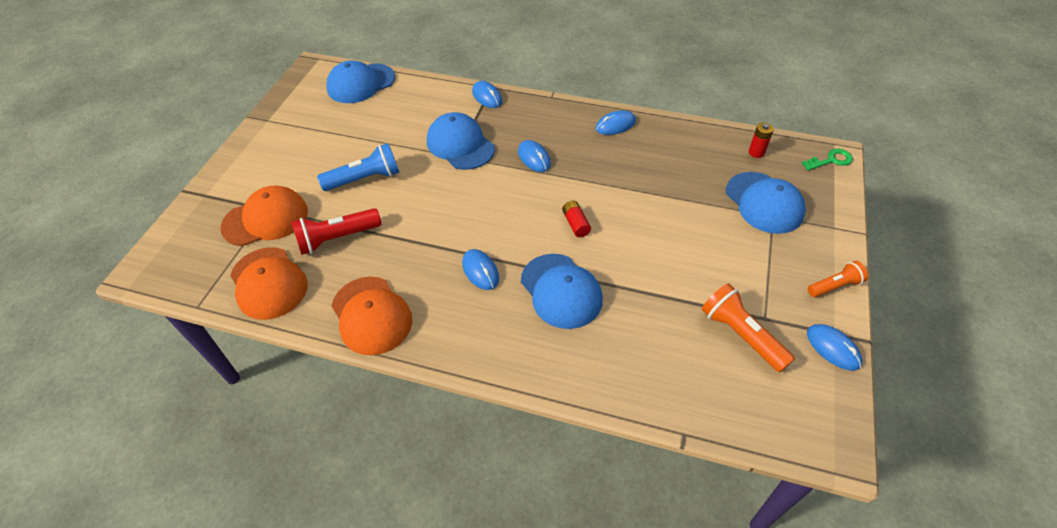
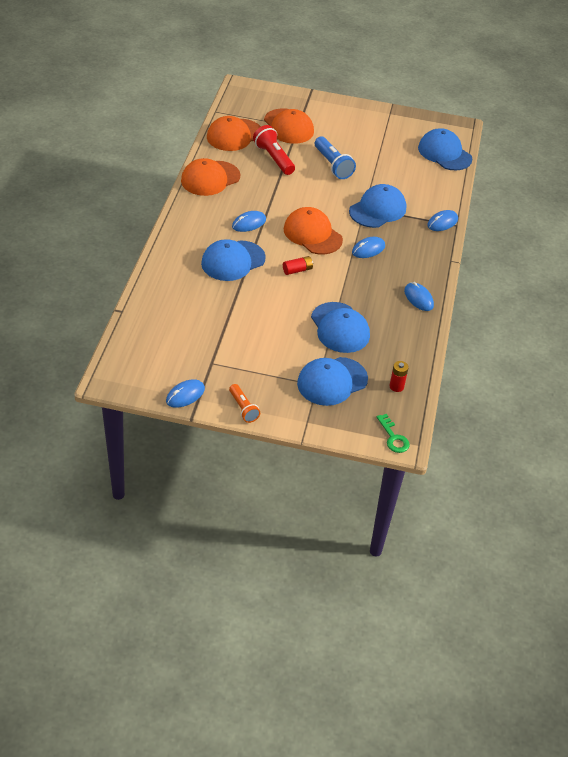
camera: 80 degrees right, 5 degrees down
orange flashlight [702,283,795,372] -> none
none -> orange cap [284,207,343,255]
none -> blue cap [311,302,370,353]

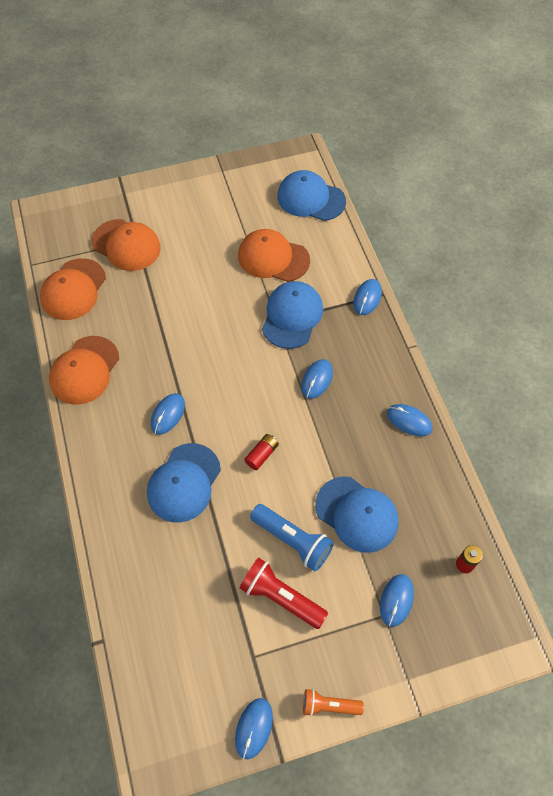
camera: 25 degrees left, 15 degrees up
orange flashlight [229,384,260,423] -> orange flashlight turned 150 degrees clockwise [303,689,364,716]
red flashlight [253,125,295,175] -> red flashlight moved to [239,557,328,629]
orange cap [284,207,343,255] -> orange cap moved to [238,229,310,282]
blue cap [297,357,368,406] -> blue mouse [380,574,414,627]
blue flashlight [315,137,356,179] -> blue flashlight moved to [250,504,334,571]
green key [377,414,410,453] -> none

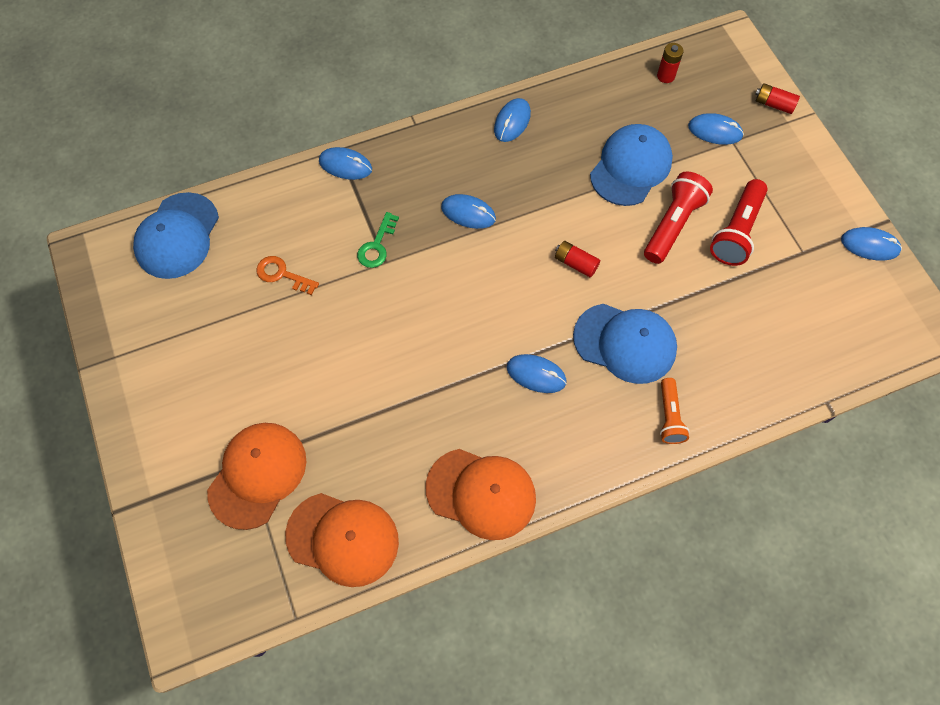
camera: 95 degrees left, 5 degrees up
orange cap [238,229,310,282] -> orange key [256,256,319,295]
blue flashlight [250,504,334,571] -> red flashlight [644,172,713,264]
blue cap [262,281,323,349] -> green key [357,212,399,268]
orange flashlight [303,689,364,716] -> orange flashlight moved to [660,378,689,444]
none -> red battery [755,83,800,114]

